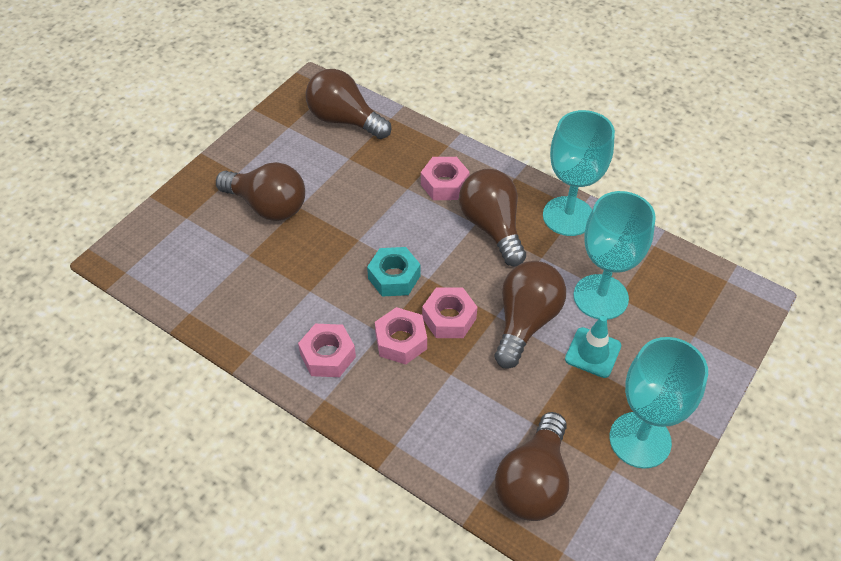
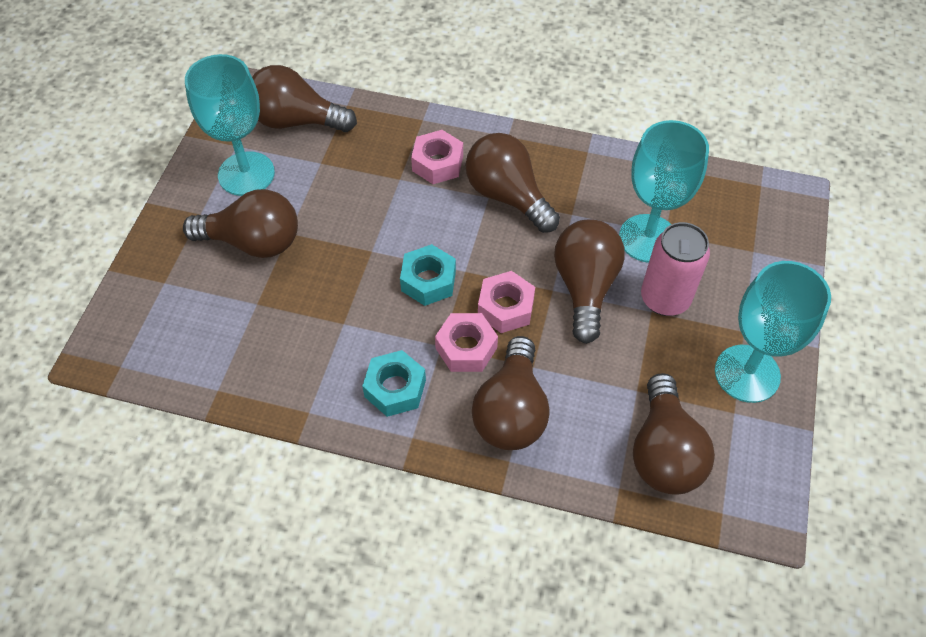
camera: 20 degrees left, 5 degrees up
pink nut [298,324,356,377] -> turquoise nut [362,350,426,417]
turquoise goblet [543,110,615,236] -> turquoise goblet moved to [185,54,275,196]
turquoise traffic cone [565,315,621,378] -> pink can [641,222,710,316]
none -> brown light bulb [472,336,549,450]

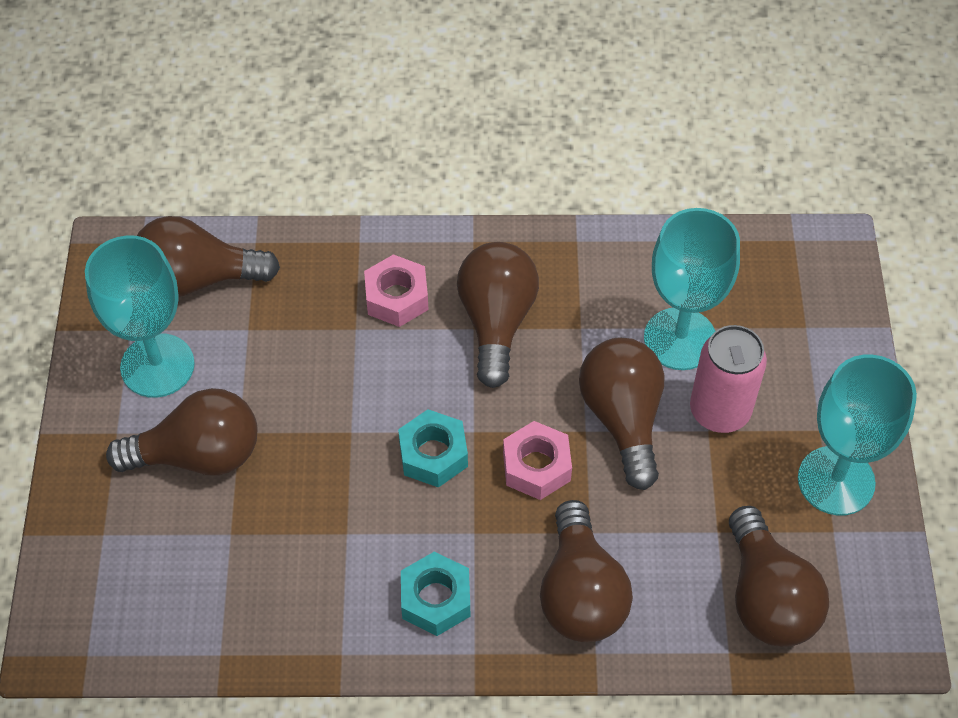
camera: 15 degrees left, 0 degrees up
pink nut [435,313,498,372] -> none
brown light bulb [465,133,560,233] -> brown light bulb turned 60 degrees clockwise [457,242,539,388]

